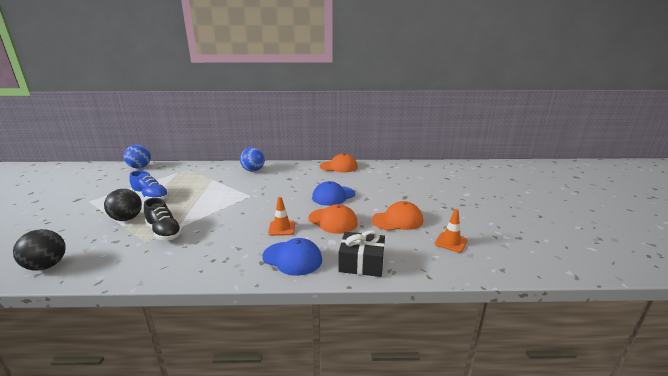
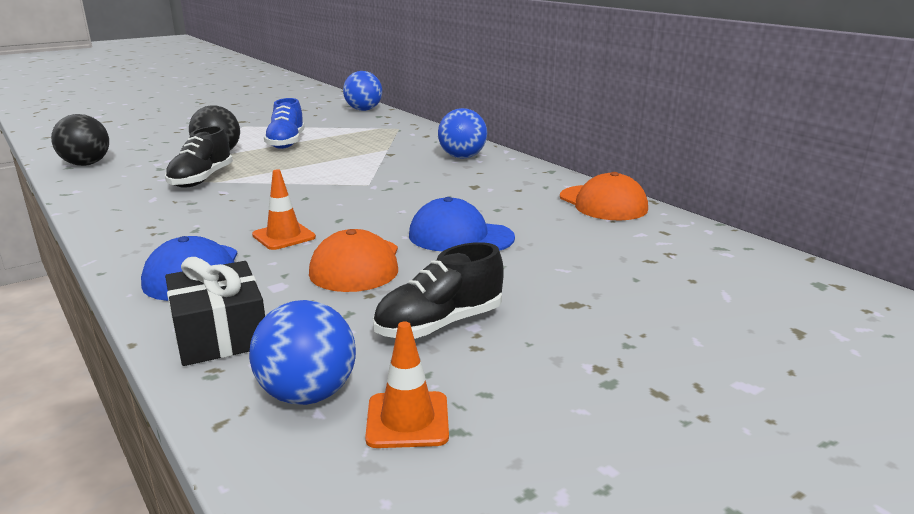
camera: 55 degrees right, 0 degrees up
orange cap [372,201,423,231] -> black shoe [373,242,504,339]
none -> blue ball [249,300,356,405]

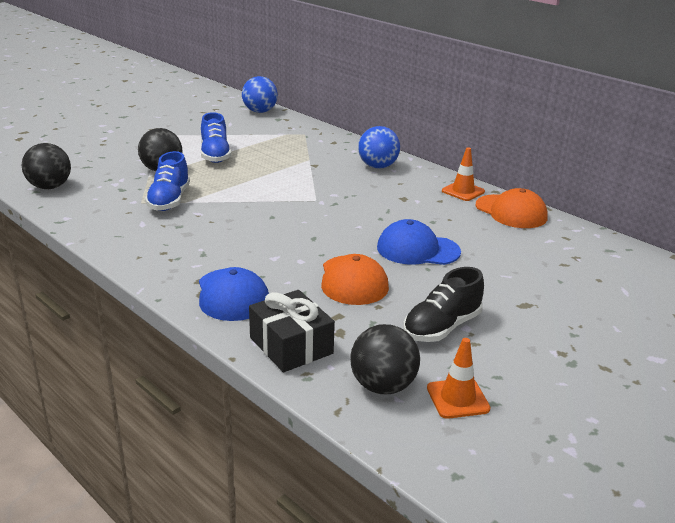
camera: 10 degrees left, 5 degrees up
black shoe [165,126,233,188] -> blue shoe [145,151,190,211]
blue ball [249,300,356,405] -> black ball [350,324,420,394]
orange traffic cone [252,169,316,250] -> orange traffic cone moved to [442,147,485,201]

